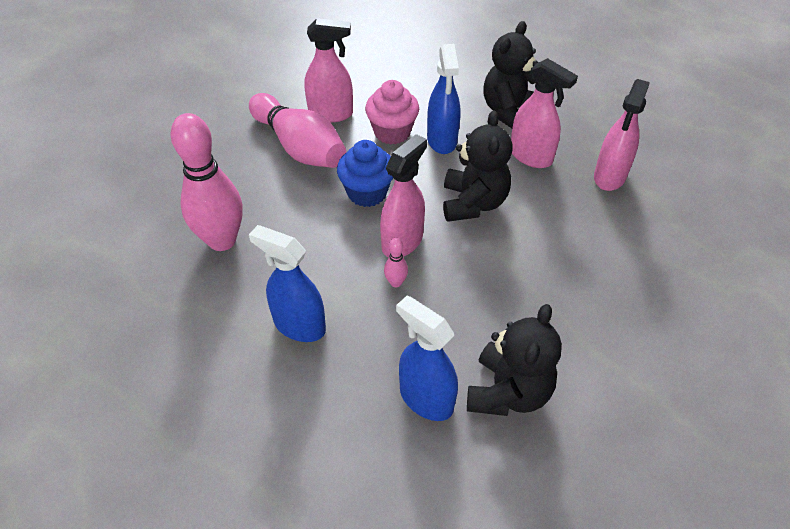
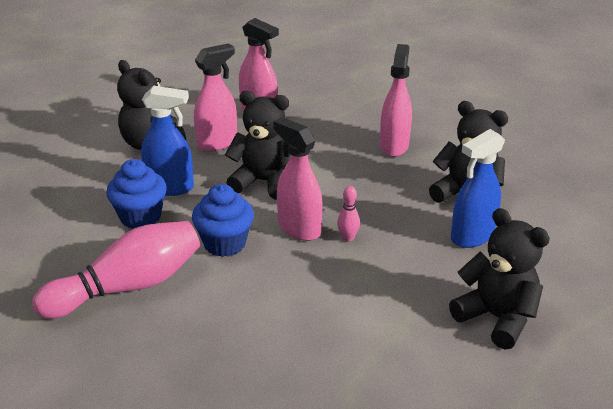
camera: 80 degrees left, 15 degrees down
pink bowling pin [170,113,243,251] -> none
blue spray bottle [249,225,326,342] -> none
pink spray bottle [304,18,353,123] -> pink spray bottle moved to [380,44,412,157]
pink cupcake [365,80,419,144] -> blue cupcake [106,159,167,229]
none -> black teddy bear [449,208,550,349]

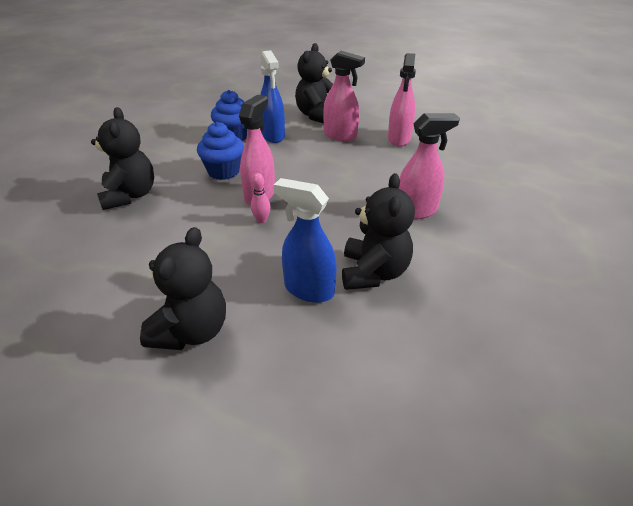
camera: 65 degrees right, 5 degrees up
pink bowling pin [32,221,200,319] -> none
black teddy bear [225,91,291,200] -> black teddy bear moved to [91,107,154,210]

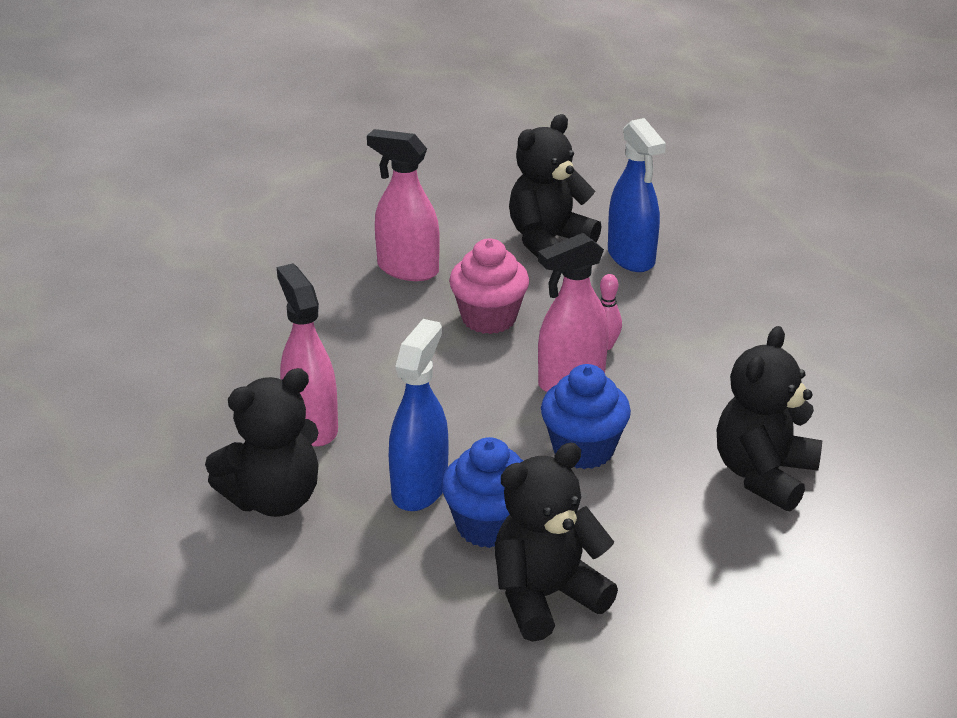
camera: 140 degrees left, 5 degrees down
black teddy bear [140,227,226,350] -> black teddy bear moved to [495,443,618,642]
pink spray bottle [388,53,416,147] -> none
none -> pink cupcake [449,239,529,334]

